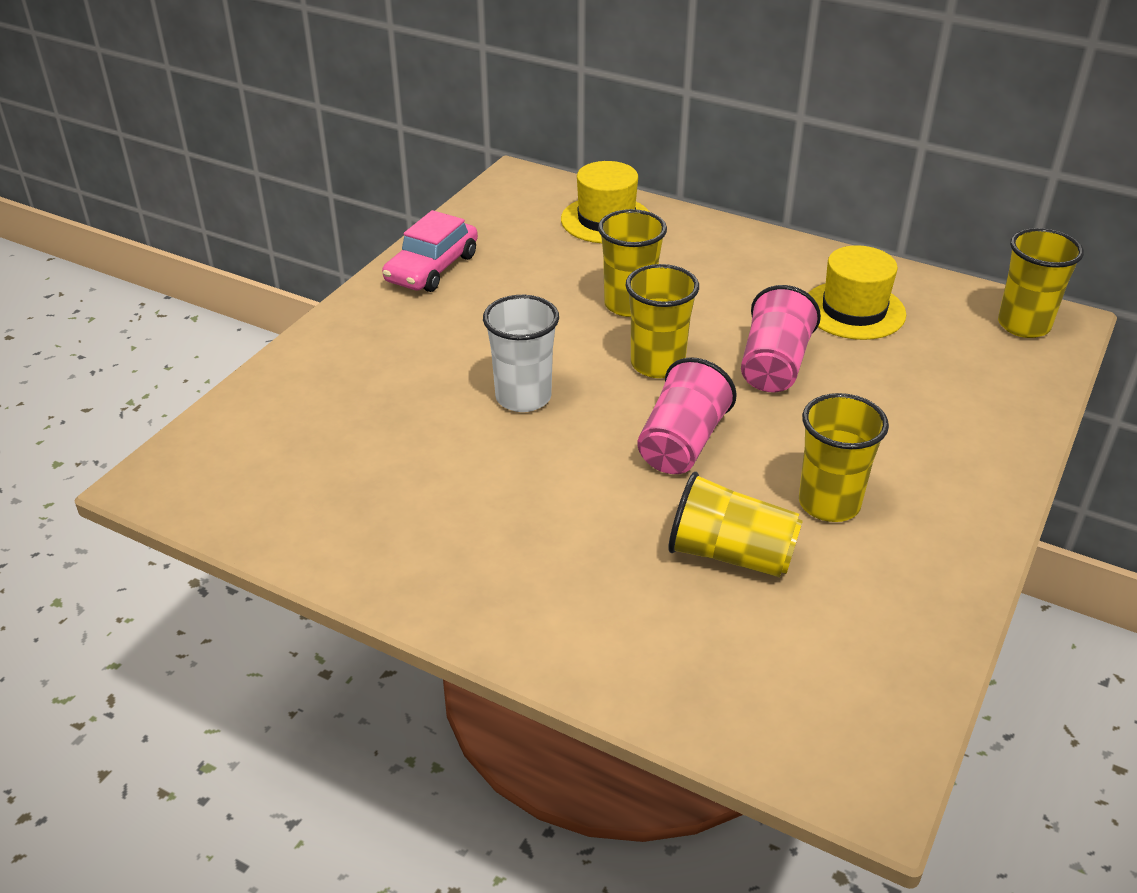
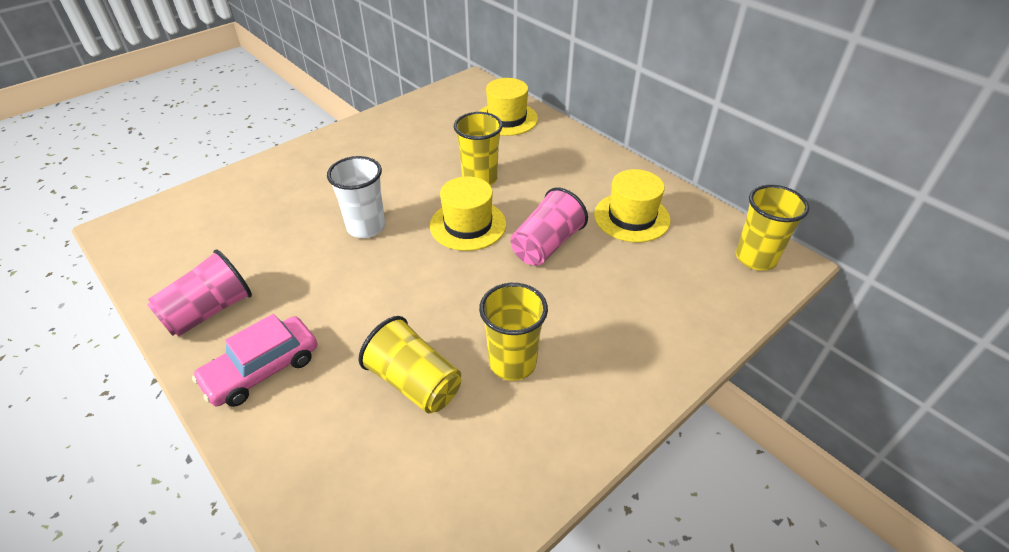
camera: 20 degrees right, 5 degrees up
pink car [382,210,478,292] -> pink car moved to [192,314,317,407]
yellow cup [625,264,699,378] -> yellow hat [430,176,506,251]
pink cup [637,357,737,474] -> pink cup moved to [147,249,252,337]

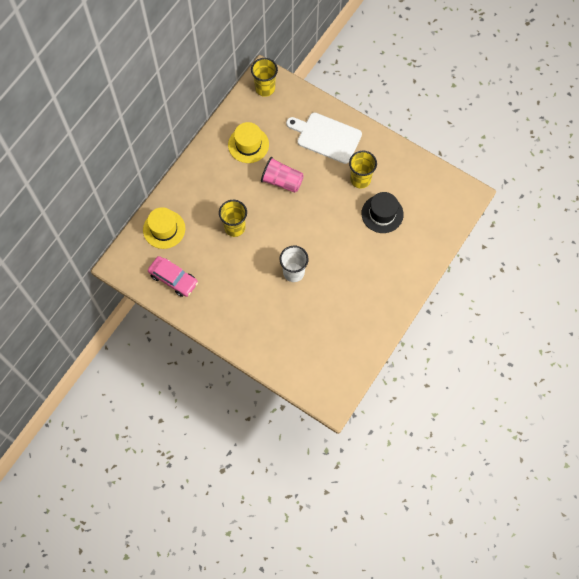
camera: 105 degrees left, 25 degrees up
pink cup [147,249,252,337] -> none
pink car [192,314,317,407] -> pink car moved to [148,256,198,297]
yellow cup [358,316,461,414] -> black hat [361,192,404,233]
yellow hat [430,176,506,251] -> none
none -> white cutting board [286,112,362,164]

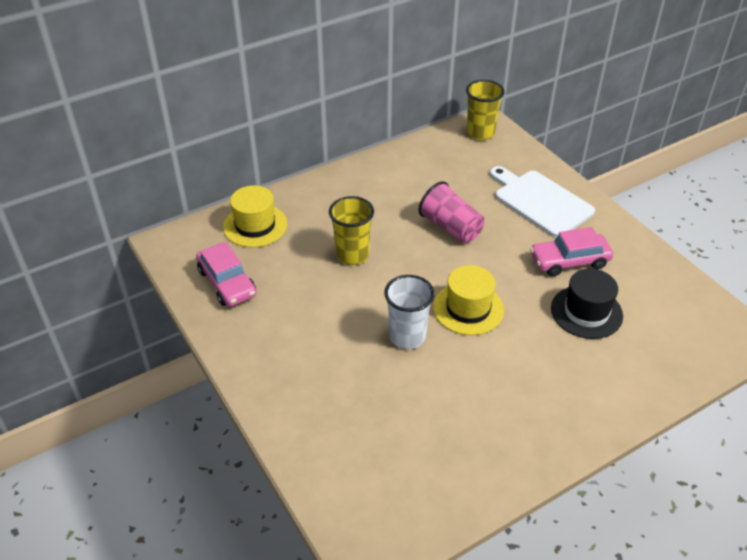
camera: 25 degrees right, 25 degrees down
yellow hat [228,122,269,163] -> yellow hat moved to [433,265,504,335]
yellow cup [349,151,377,188] -> pink car [530,227,613,276]

